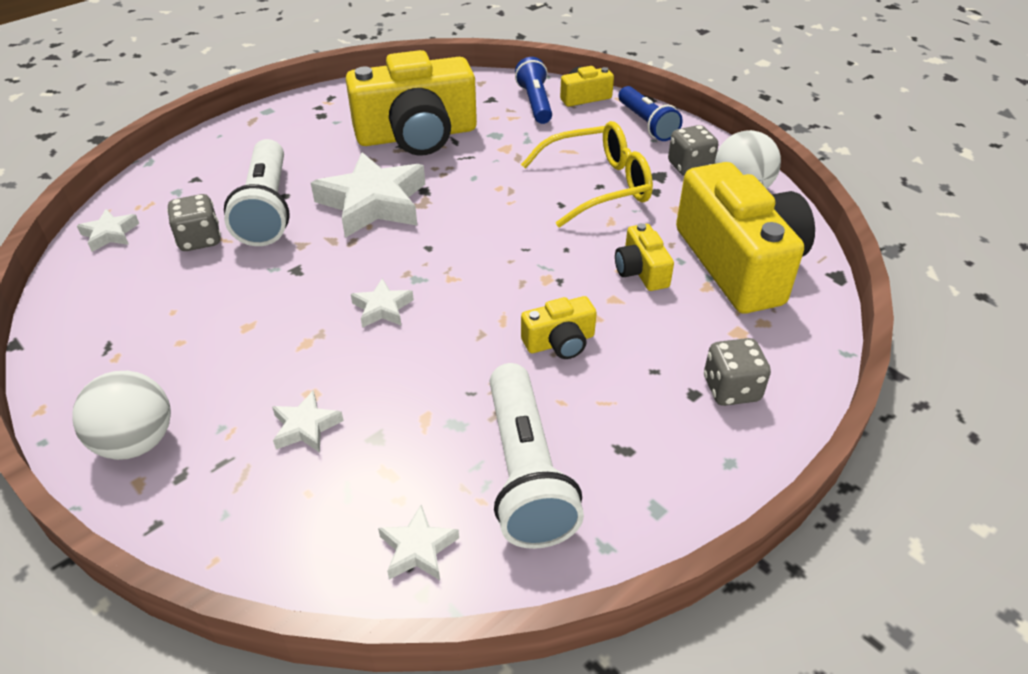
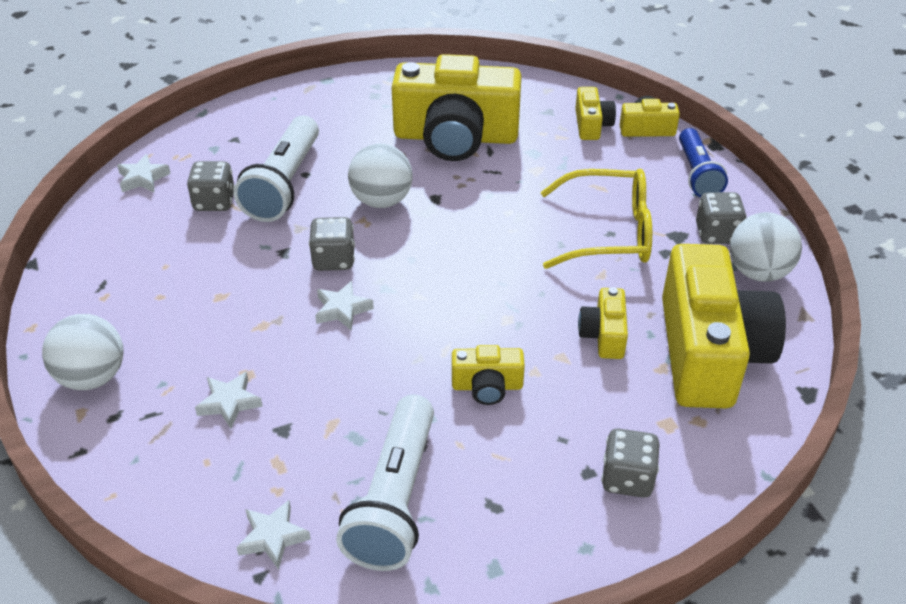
camera: 20 degrees right, 0 degrees up
white star [311,152,425,238] -> white ball [348,144,413,208]
blue flashlight [515,57,552,124] -> yellow camera [575,87,616,140]
none -> grey dice [309,217,355,271]

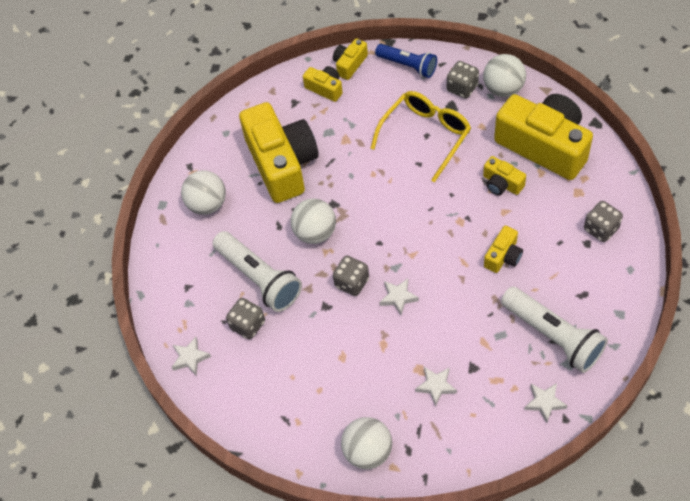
camera: 50 degrees left, 15 degrees up
yellow camera [392,54,521,161] -> yellow camera turned 60 degrees counterclockwise [239,102,319,203]
none -> white ball [181,170,226,215]

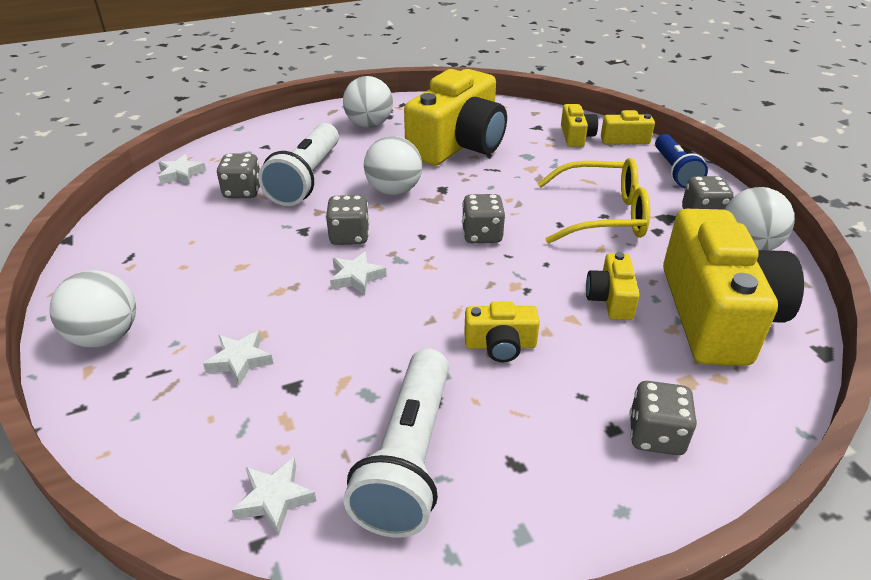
camera: 50 degrees right, 20 degrees down
none -> grey dice [462,194,505,243]

